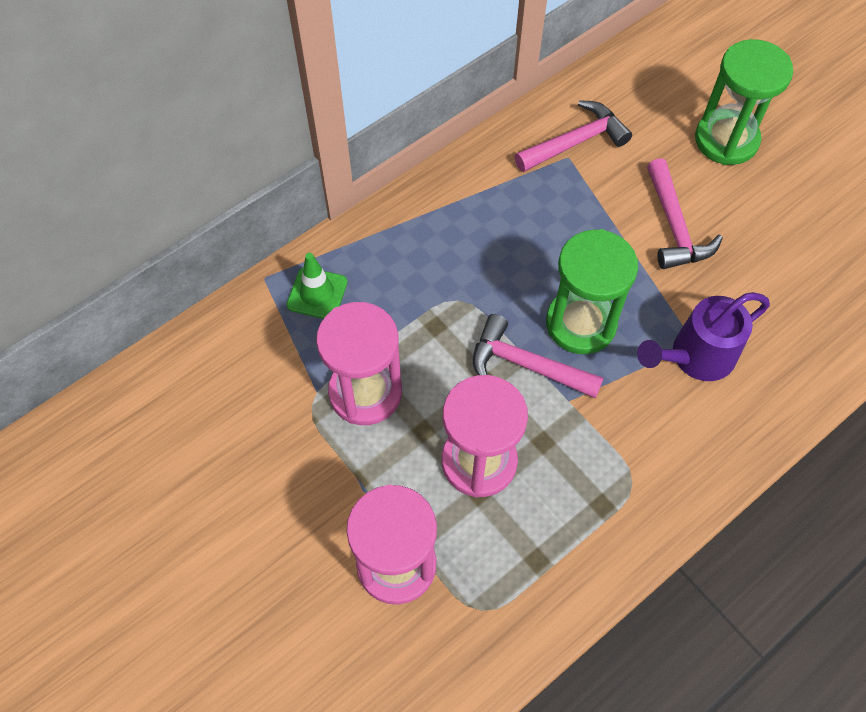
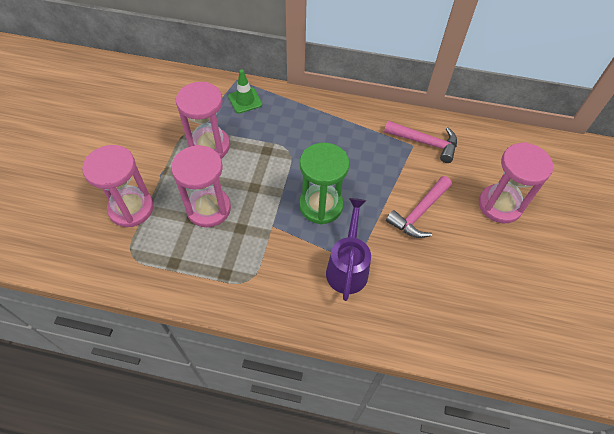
camera: 50 degrees right, 5 degrees down
pink hammer [473,314,604,399] -> none
purple watering can [637,292,770,381] -> purple watering can turned 75 degrees clockwise [326,198,371,301]
green hourglass [695,39,793,165] -> pink hourglass [479,142,553,224]

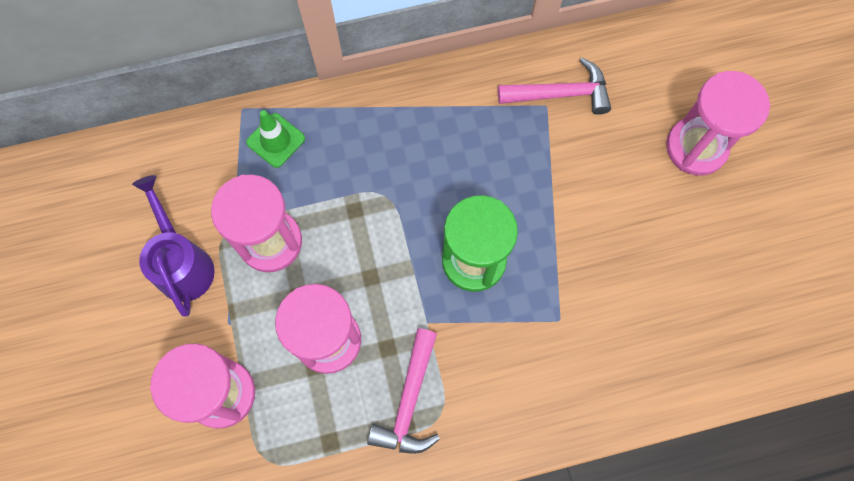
camera: 25 degrees left, 15 degrees up
purple watering can [326,198,371,301] -> purple watering can moved to [132,175,215,317]
pink hammer [386,176,452,238] -> pink hammer moved to [367,328,440,454]

